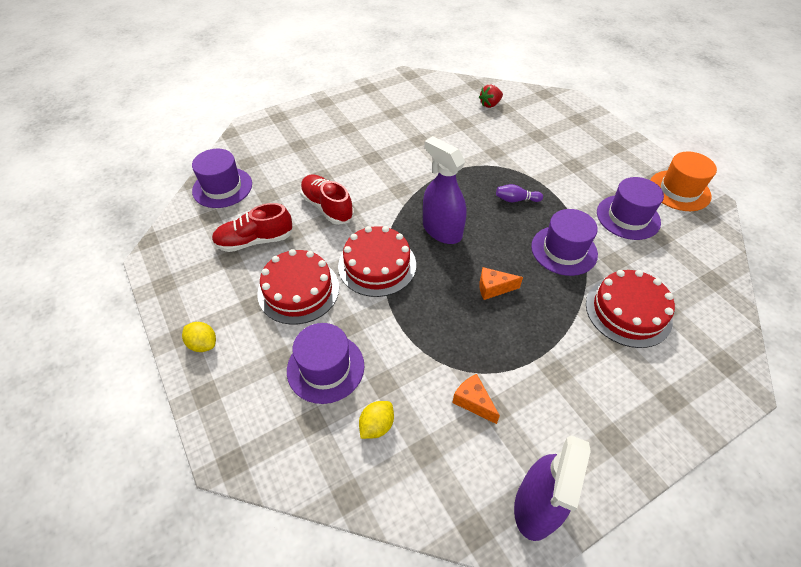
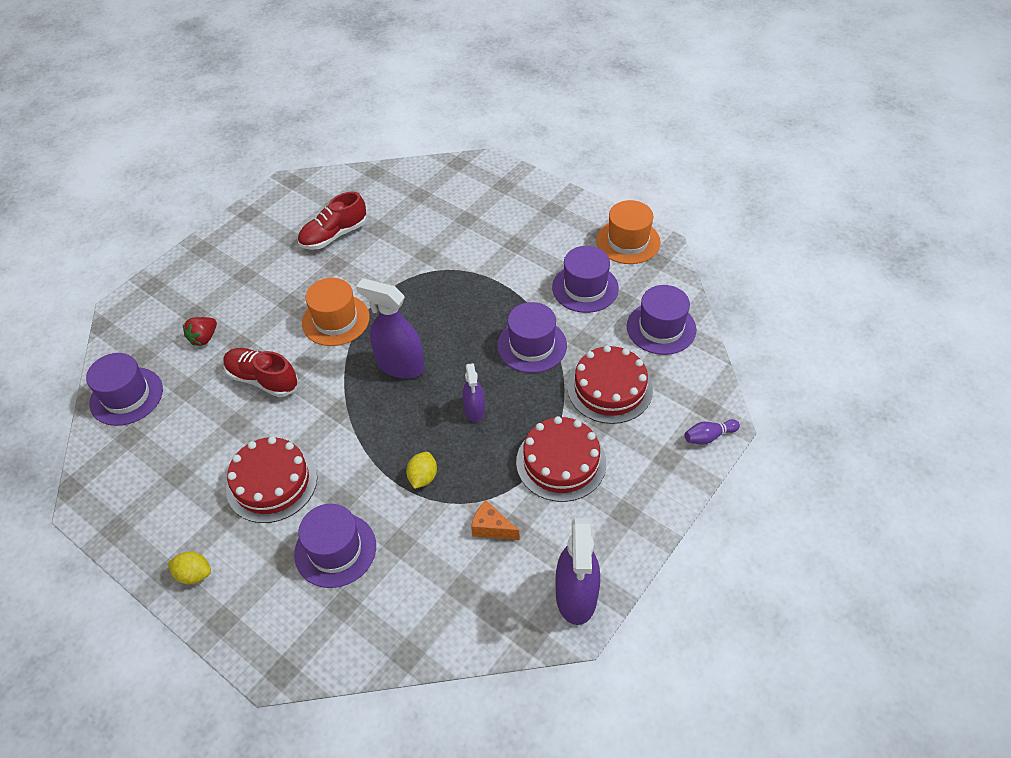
camera: 20 degrees left, 0 degrees up
red shoe [212,203,293,252] -> red shoe moved to [298,191,367,250]
red cake [338,226,416,297] -> red cake moved to [516,416,606,502]
yellow lemon [359,401,394,439] -> yellow lemon moved to [406,452,437,489]
red strawberry [479,85,503,108] -> red strawberry moved to [183,317,217,346]
orange cheese [479,267,523,300] -> purple spray bottle [462,363,485,422]
purple bowling pin [496,184,543,202] -> purple bowling pin moved to [685,419,740,444]
none -> orange hat [302,278,370,346]
none -> purple hat [627,285,696,355]

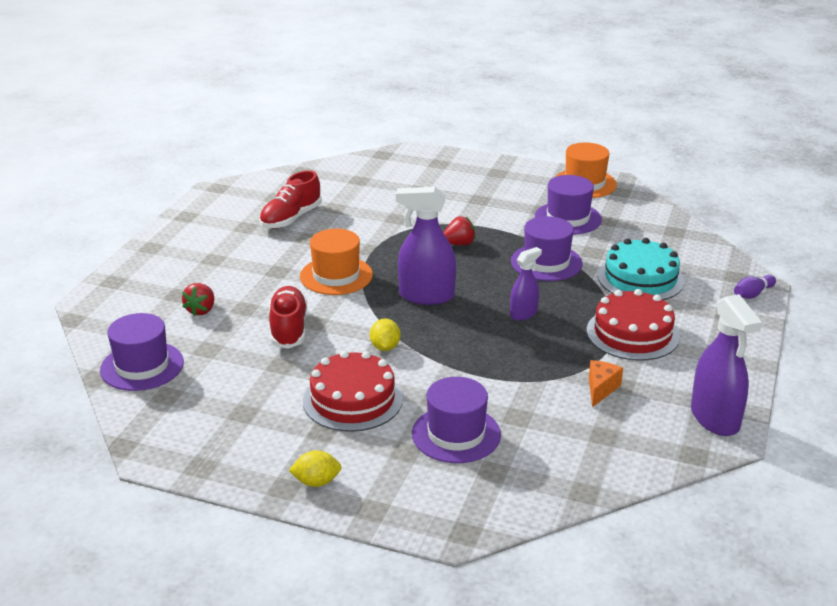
camera: 20 degrees left, 20 degrees down
red shoe [223,348,298,397] -> red shoe turned 75 degrees clockwise [269,286,307,349]
yellow lemon [406,452,437,489] -> yellow lemon moved to [370,318,401,351]
purple spray bottle [462,363,485,422] -> purple spray bottle turned 105 degrees counterclockwise [510,247,542,321]
orange cheese [471,501,520,540] -> orange cheese turned 105 degrees clockwise [589,360,623,407]
red cake [567,345,653,424] -> turquoise cake [598,238,684,300]
purple hat [627,285,696,355] -> none
none -> red strawberry [443,216,476,245]

